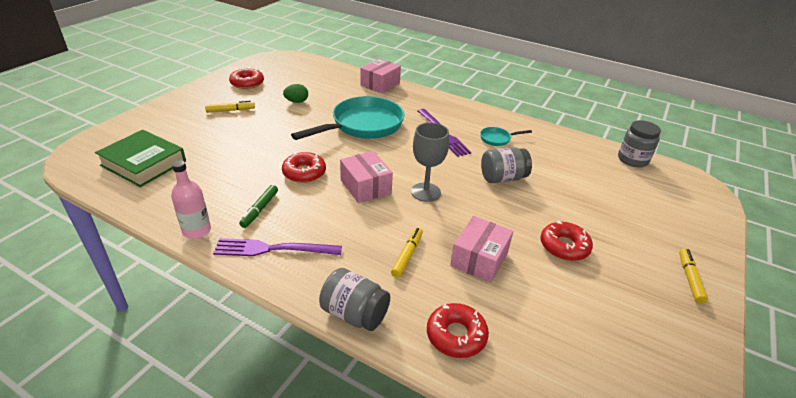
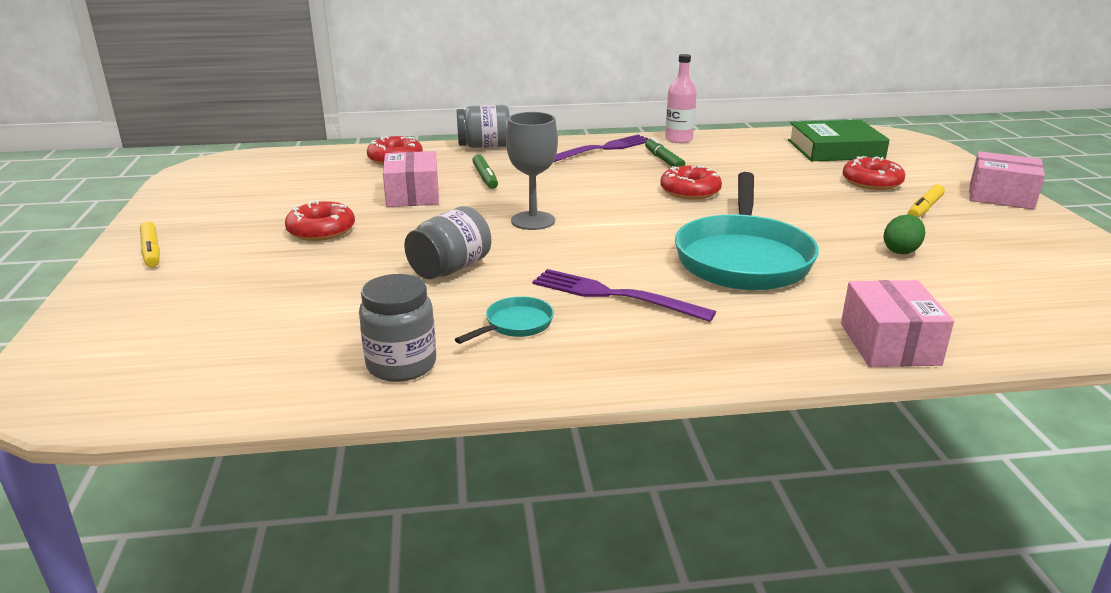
camera: 145 degrees right, 10 degrees down
red donut [229,68,264,89] -> red donut moved to [842,156,905,190]
pink box [340,151,393,203] -> pink box moved to [969,151,1045,210]
yellow marker [391,228,423,278] -> green marker [472,154,498,189]
grey jar [618,120,661,167] -> grey jar moved to [359,274,436,382]

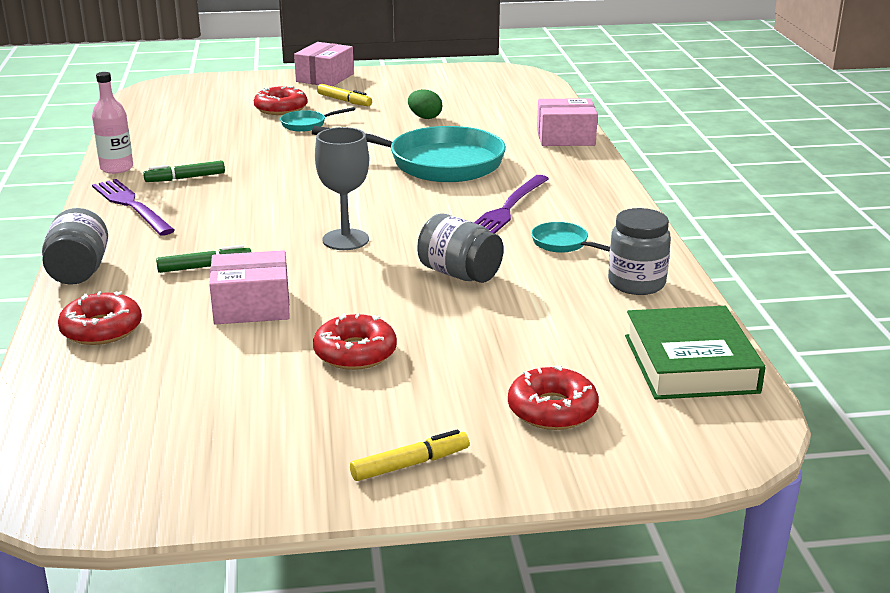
camera: 90 degrees left, 0 degrees up
red donut [660,166,722,200] -> red donut moved to [508,365,599,430]
green book [788,120,890,161] -> green book moved to [625,306,766,399]
none -> turquoise pan [280,107,355,132]

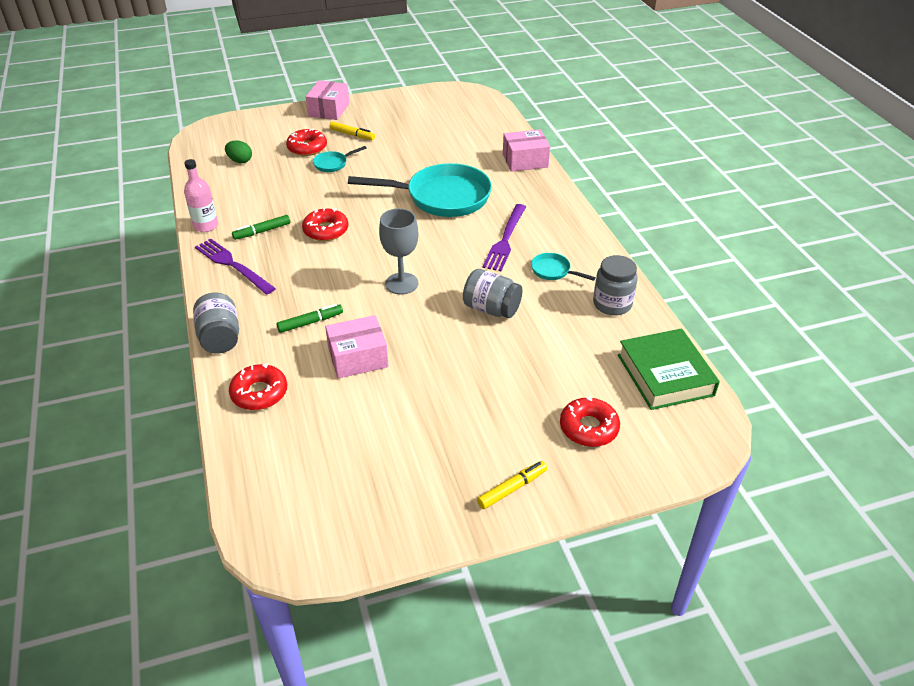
camera: 10 degrees left, 15 degrees up
red donut [313,313,397,370] -> red donut moved to [302,208,348,241]
green egg [408,89,443,119] -> green egg moved to [225,140,252,163]

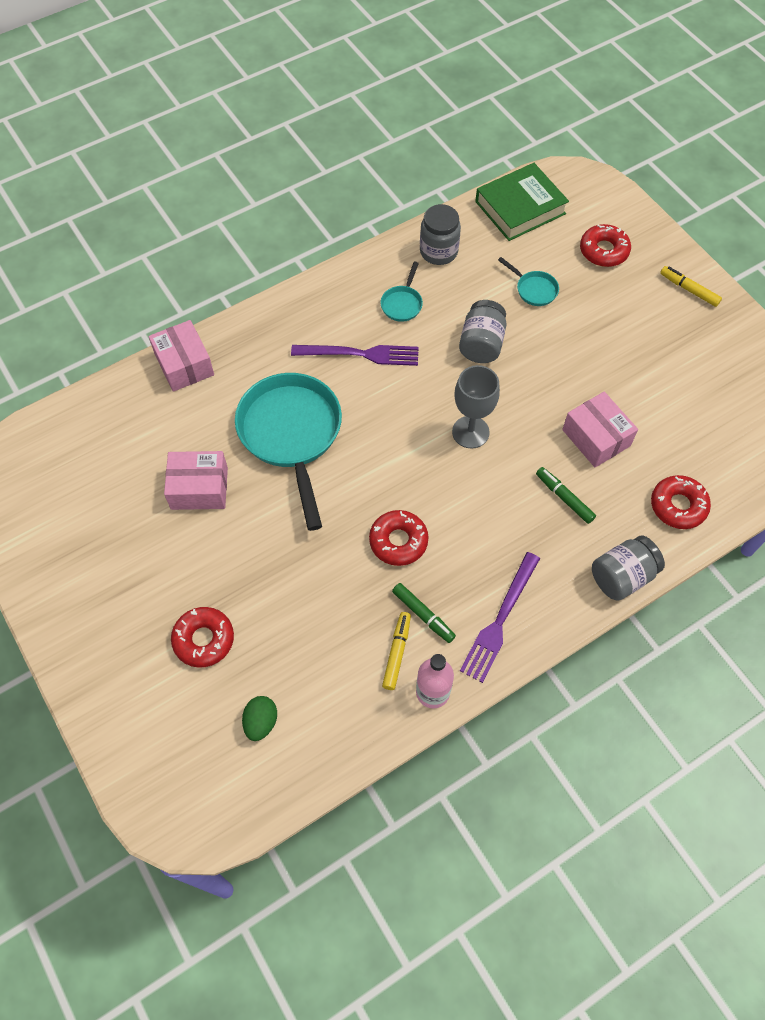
camera: 105 degrees left, 20 degrees up
pink box [306,80,349,120] -> pink box moved to [164,451,228,510]
turquoise pan [313,146,367,172] -> turquoise pan moved to [498,257,559,306]
yellow marker [329,121,375,140] -> yellow marker moved to [382,612,411,690]

